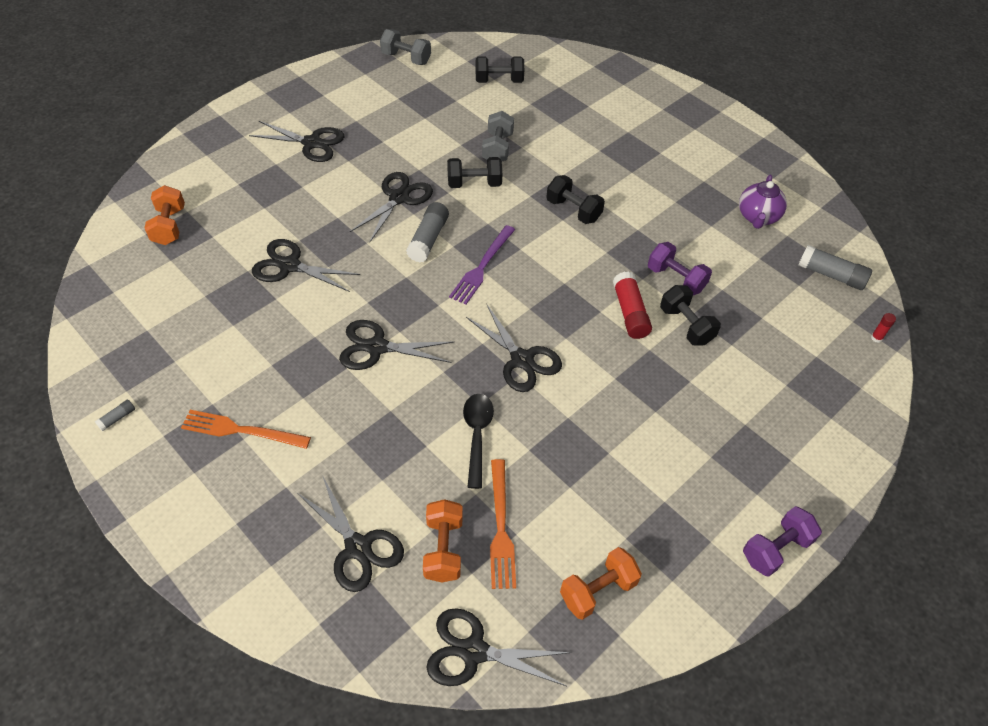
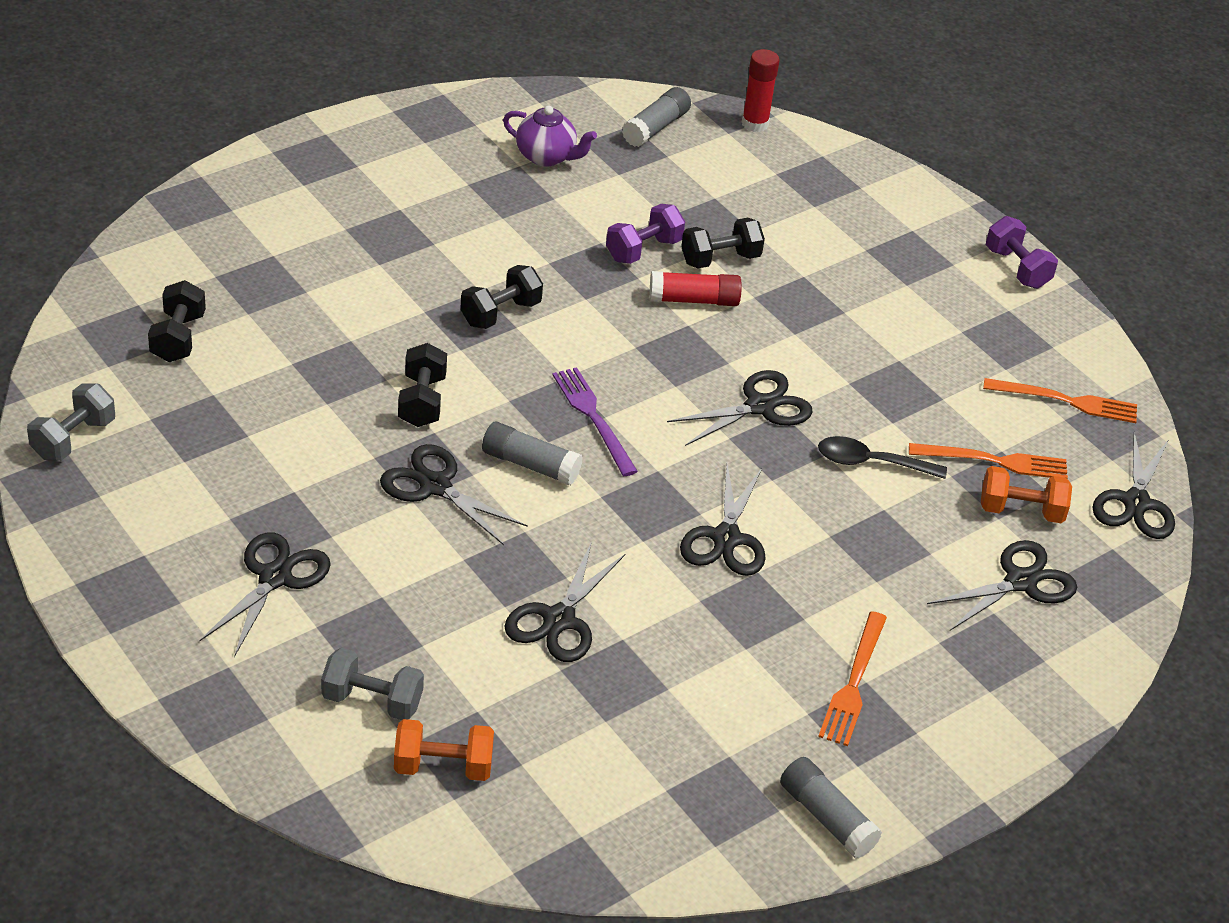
camera: 85 degrees left, 10 degrees down
grey glue stick [95,400,135,431] -> grey glue stick [780,757,882,858], size x2.07
purple fork [449,225,515,305] -> purple fork turned 150 degrees counterclockwise [552,367,638,476]
grey dumbbell [482,111,514,161] -> grey dumbbell moved to [321,648,424,720]
orange dumbbell [560,547,642,620] -> orange fork [983,378,1137,423]
red glue stick [871,313,896,343] -> red glue stick [742,49,780,132], size x2.07

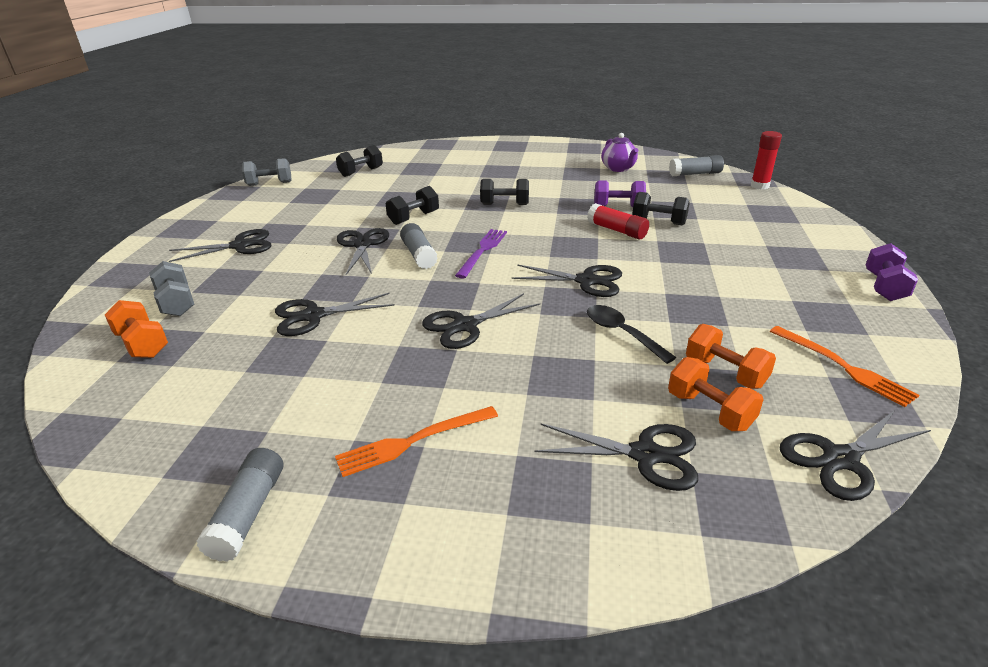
camera: 50 degrees right, 10 degrees down
orange fork [909,443,1068,479] -> orange dumbbell [686,324,776,389]

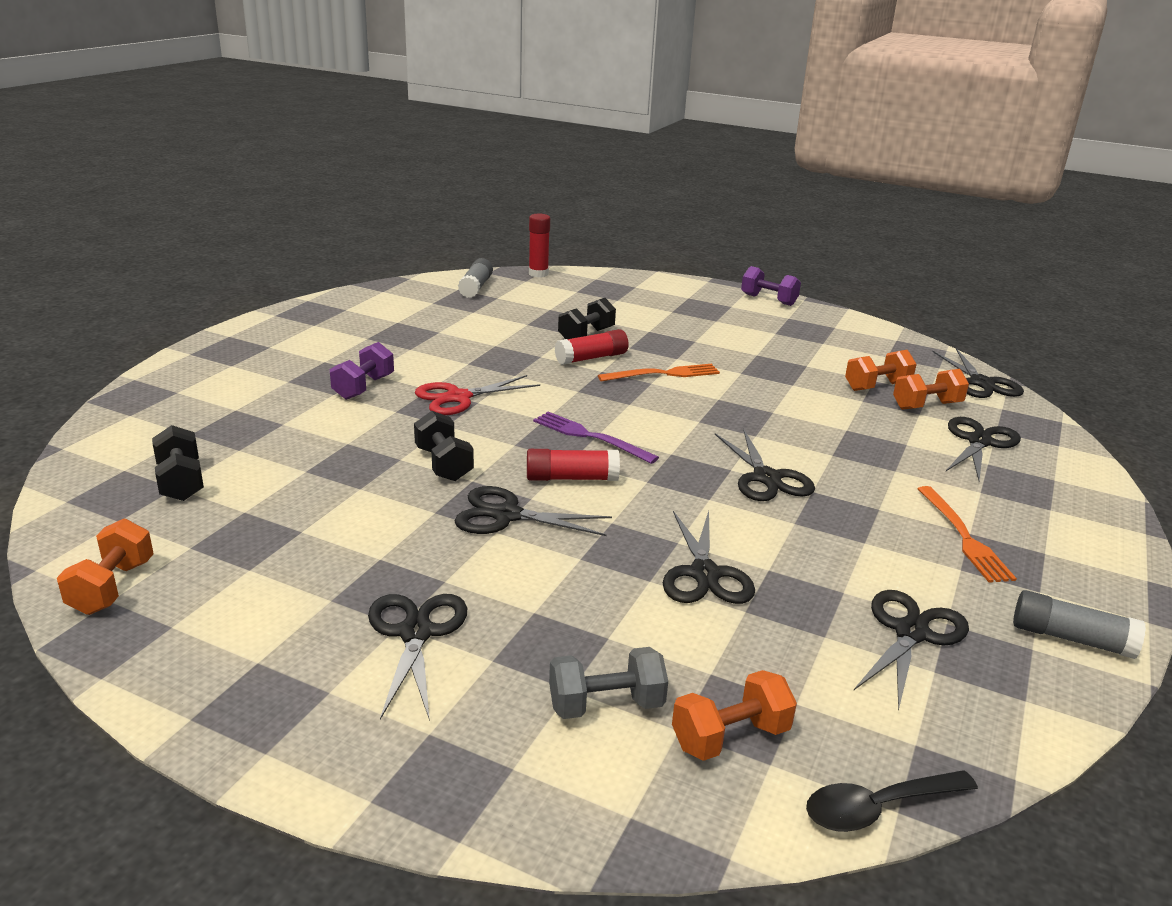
camera: 75 degrees left, 5 degrees down
grey dumbbell [242,158,291,186] -> orange dumbbell [57,518,154,615]
grey glue stick [400,223,438,269] -> red glue stick [527,449,620,481]
black dumbbell [480,179,529,205] -> red scissors [415,375,540,415]
black scissors [512,264,622,297] -> black scissors moved to [854,590,969,711]
black spoon [587,305,676,364] -> black spoon moved to [806,770,978,832]
purple dumbbell [594,180,646,207] -> purple dumbbell moved to [330,342,394,400]
purple teapot [601,133,638,172] -> none
orange fork [770,326,919,407] -> orange fork moved to [598,364,720,382]

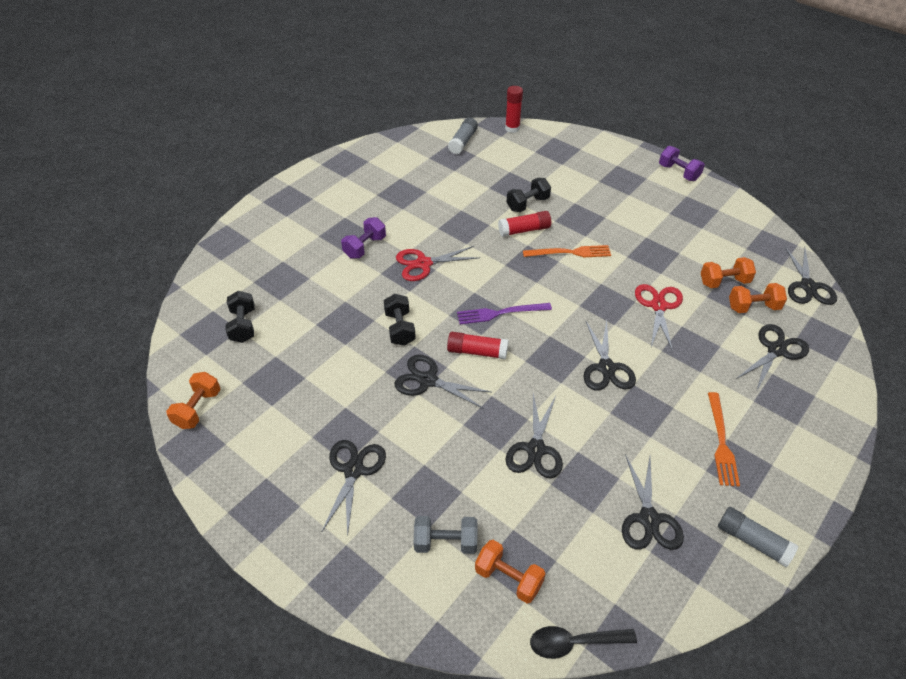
camera: 15 degrees right, 20 degrees up
purple fork [533,412,659,464] -> purple fork turned 60 degrees counterclockwise [457,303,552,324]
orange dumbbell [672,670,797,761] -> orange dumbbell turned 45 degrees clockwise [475,540,546,603]
black scissors [854,590,969,711] -> black scissors turned 135 degrees clockwise [622,454,684,550]
none -> red scissors [635,284,683,351]

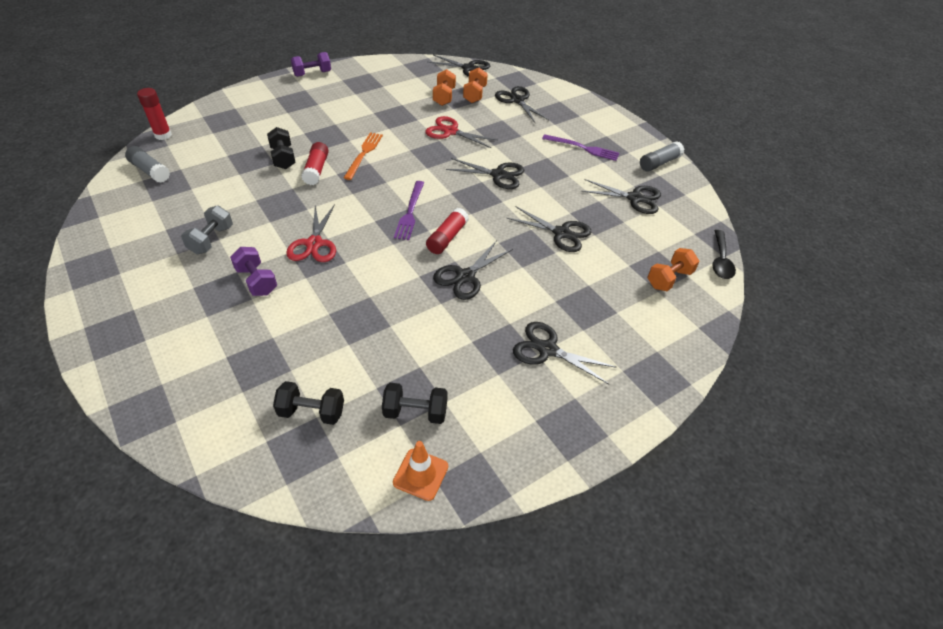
camera: 75 degrees left, 0 degrees up
orange dumbbell [166,372,221,429] -> orange traffic cone [393,441,448,501]
black dumbbell [383,294,416,346] -> black dumbbell moved to [382,383,448,424]
grey dumbbell [414,516,477,554] -> grey dumbbell moved to [181,206,233,254]
orange fork [708,392,740,487] -> purple fork [542,134,619,161]

